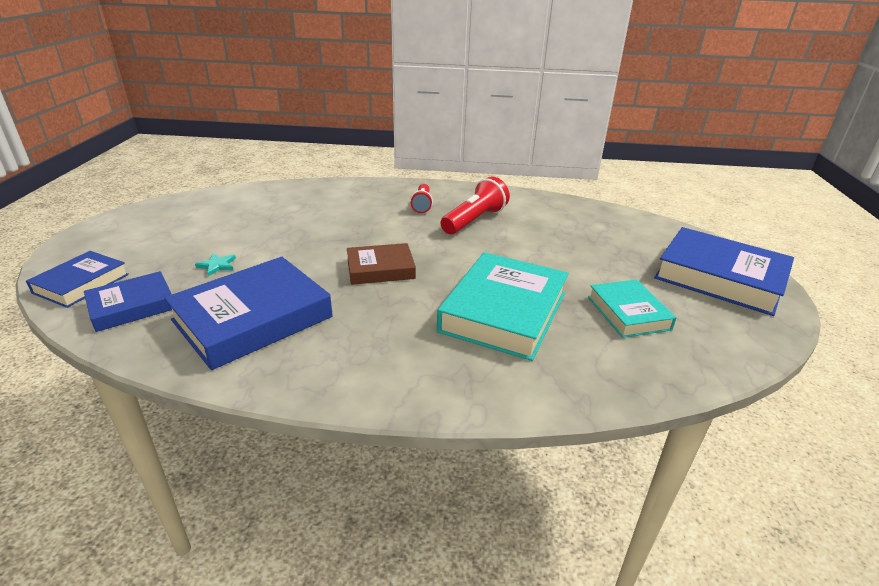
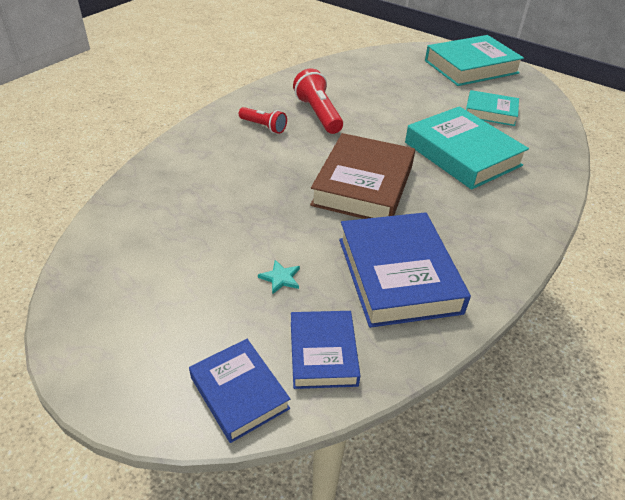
camera: 60 degrees left, 10 degrees up
brown book [347,243,416,285] -> brown book [310,133,415,219], size x1.72
blue book [654,227,794,316] -> turquoise book [425,35,524,86]

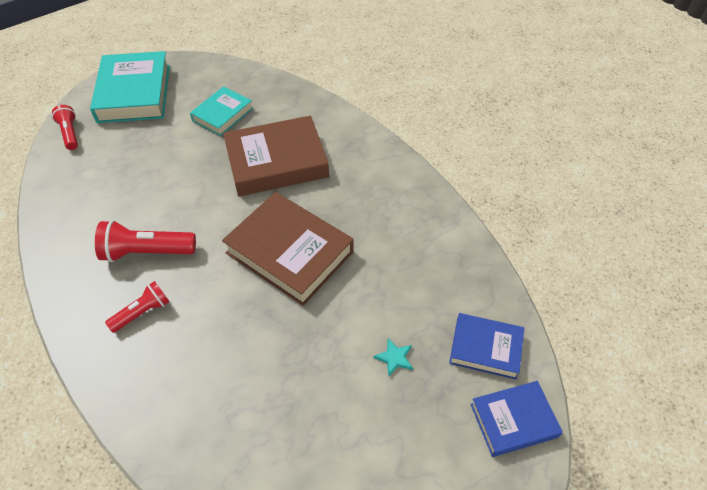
camera: 70 degrees left, 10 degrees up
blue book [339,212,471,328] -> none
turquoise book [405,106,529,190] -> brown book [223,116,329,196]
none -> red flashlight [52,105,78,150]

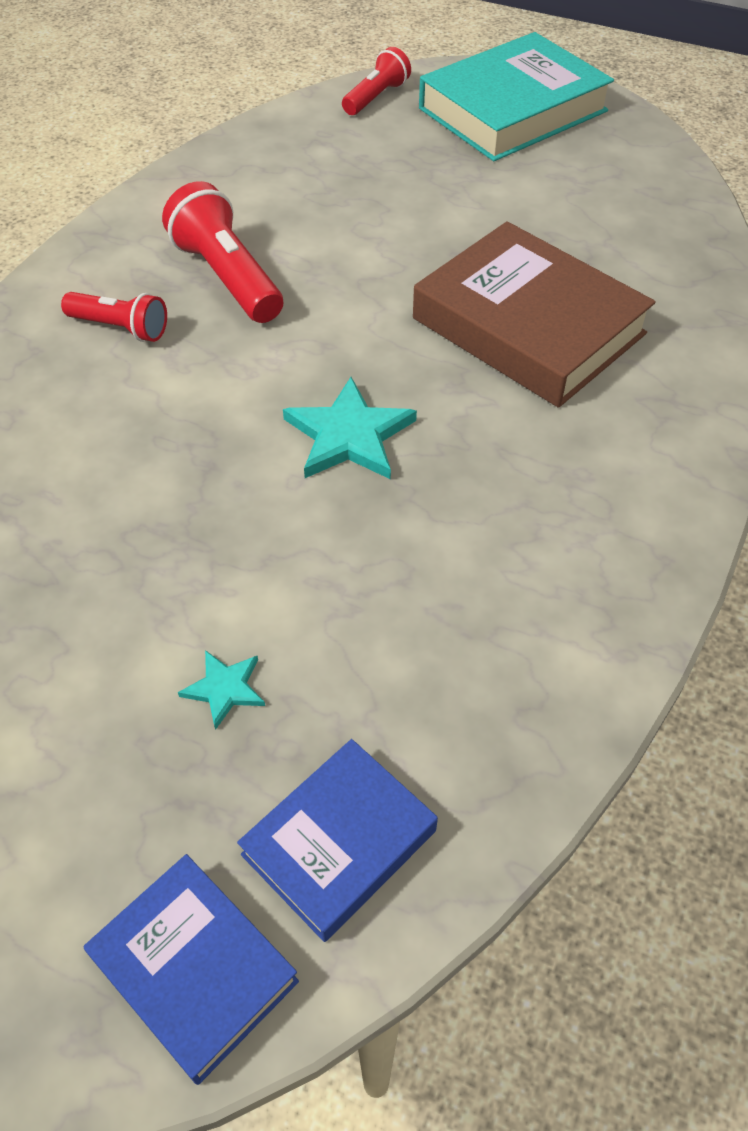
camera: 60 degrees right, 0 degrees up
turquoise book [190,86,253,136] -> none
brown book [222,192,354,306] -> turquoise star [283,377,417,479]
blue book [449,313,524,379] -> blue book turned 60 degrees clockwise [237,739,438,942]

